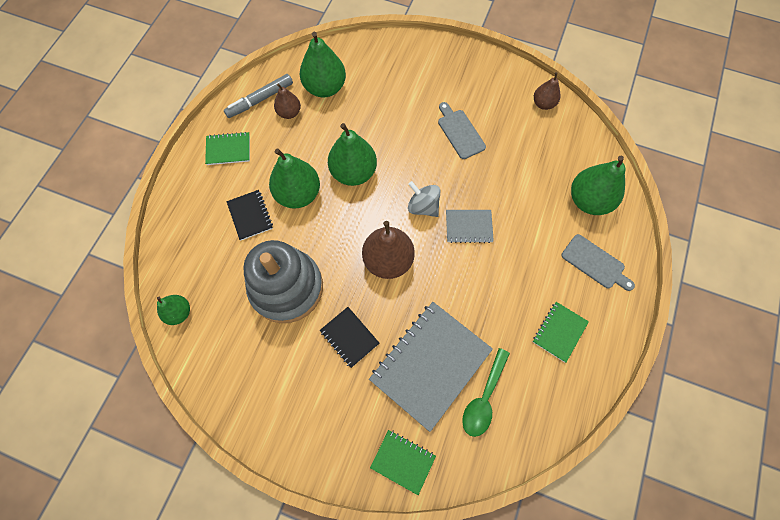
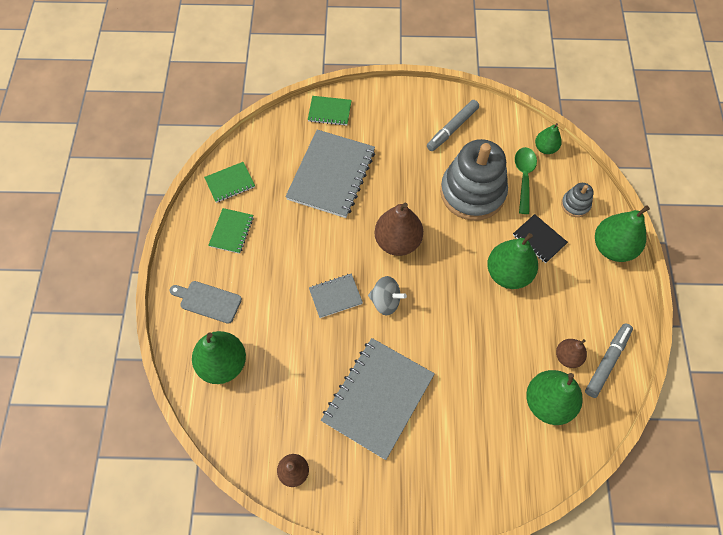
camera: 160 degrees right, 5 degrees down
green notebook [205,132,250,165] -> green notebook moved to [204,162,255,203]
black notebook [320,307,379,368] -> none
green pear [328,123,377,186] -> green pear moved to [595,205,650,262]
grey cutting board [438,102,486,159] -> grey notebook [321,338,435,460]
green spoon [462,348,510,437] -> green spoon moved to [515,147,537,214]
none -> grey marker [427,100,479,151]
none -> grey stacking toy [561,183,594,217]

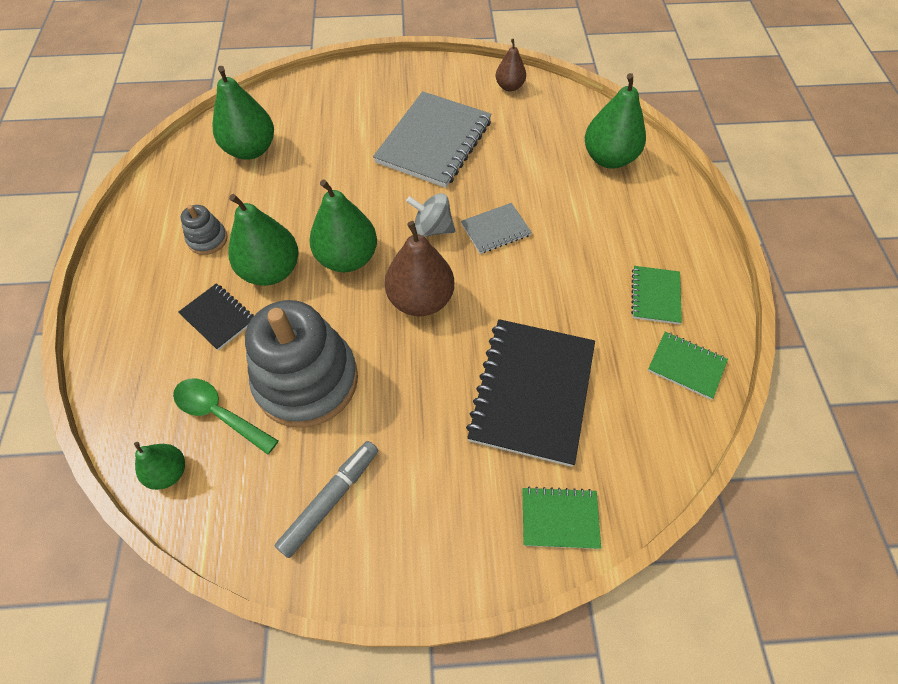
camera: 175 degrees right, 5 degrees down
grey cutting board [169,281,242,324] -> none
green notebook [204,162,255,203] -> green notebook turned 60 degrees clockwise [648,332,728,400]
grey notebook [285,130,375,218] -> black notebook [466,319,595,467]
green spoon [515,147,537,214] -> green spoon turned 120 degrees clockwise [173,378,278,455]
brown pear [556,339,587,368] -> none
grey stacking toy [561,183,594,217] -> grey stacking toy moved to [181,205,228,255]
grey marker [585,323,633,398] -> none
green pear [595,205,650,262] -> green pear moved to [309,179,377,272]

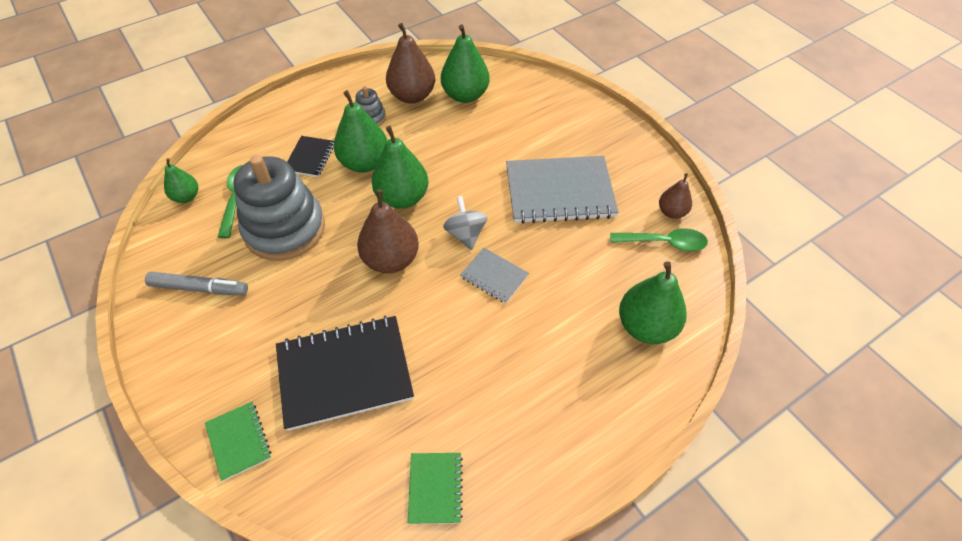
camera: 60 degrees right, 5 degrees down
green notebook [631,266,682,324] -> none
none -> brown pear [386,23,435,104]
none -> green spoon [610,228,708,251]

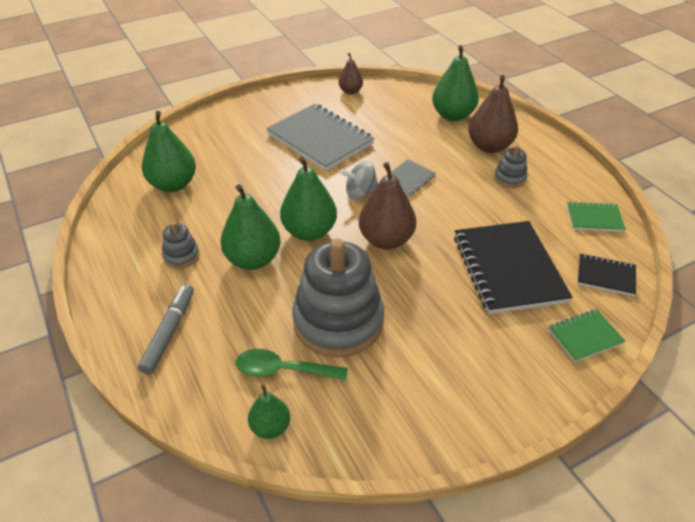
camera: 85 degrees left, 10 degrees down
grey marker [145,272,248,295] -> grey marker moved to [138,284,194,375]
black notebook [287,136,334,177] -> black notebook moved to [577,254,636,296]
brown pear [386,23,435,104] -> brown pear moved to [468,75,518,153]
grey notebook [506,156,619,224] -> grey notebook turned 45 degrees counterclockwise [266,104,375,171]
green spoon [610,228,708,251] -> none
none -> grey stacking toy [494,145,528,188]

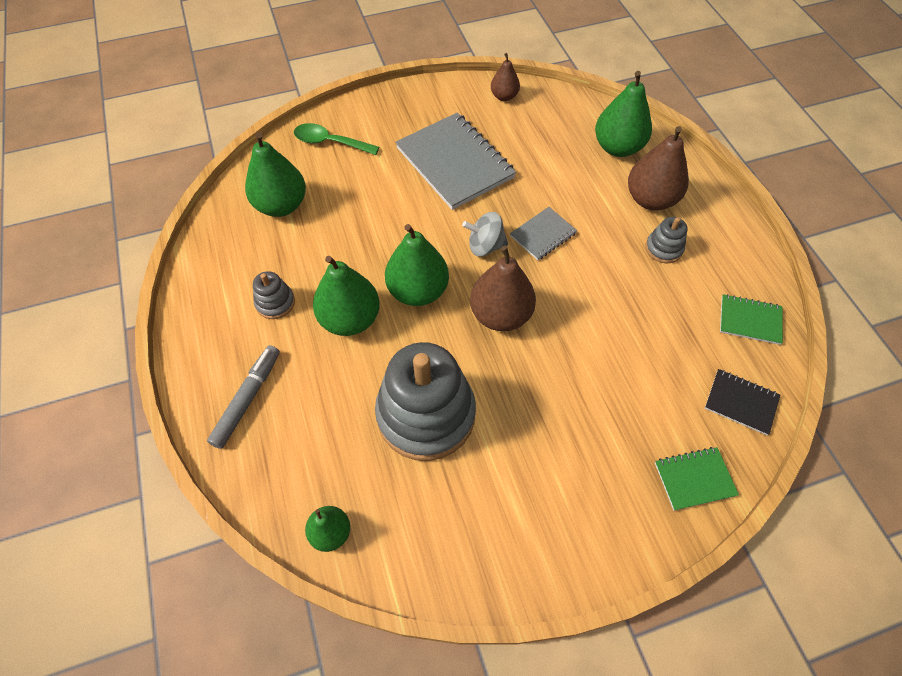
camera: 10 degrees right, 15 degrees up
green spoon [236,349,348,381] -> green spoon moved to [294,123,379,155]
black notebook [454,221,573,314] -> none

